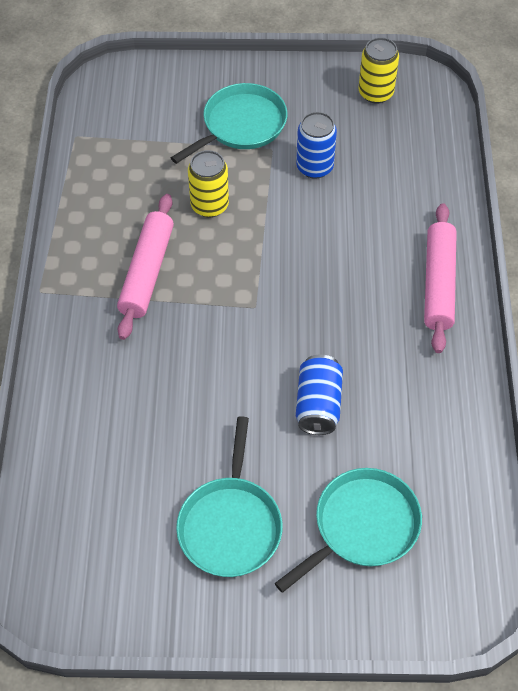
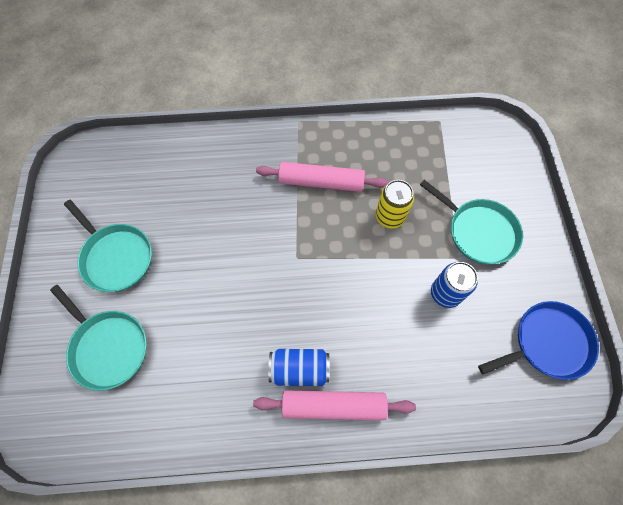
camera: 85 degrees right, 10 degrees up
turquoise pan [176,416,283,577] -> turquoise pan turned 135 degrees counterclockwise [64,200,152,292]
blue can [296,355,343,435] -> blue can moved to [268,349,330,386]
yellow can [359,37,399,103] -> blue pan [478,301,599,380]

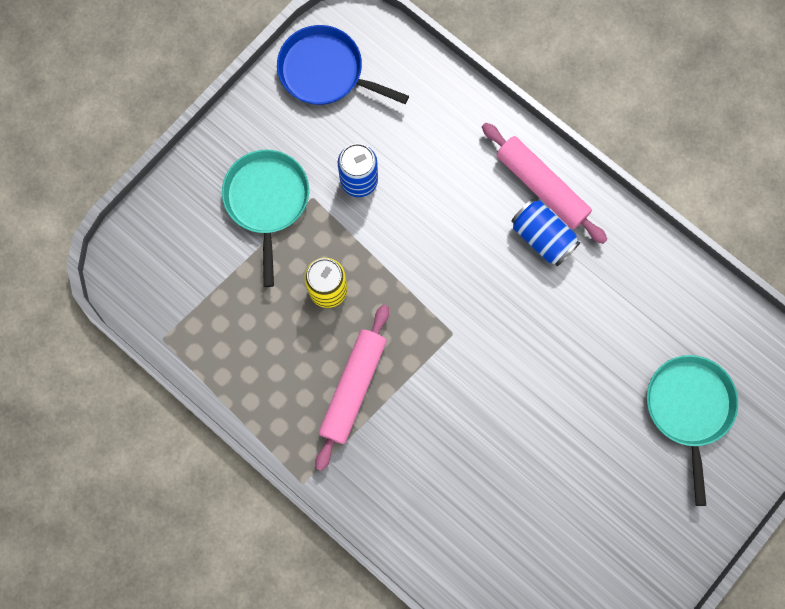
camera: 135 degrees left, 10 degrees up
turquoise pan [64,200,152,292] -> none
pink rolling pin [256,162,388,192] -> pink rolling pin turned 60 degrees clockwise [315,304,389,471]

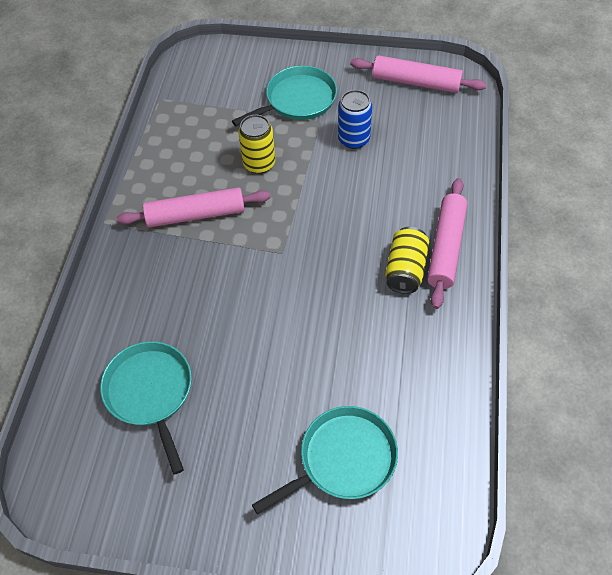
camera: 60 degrees right, 20 degrees down
blue pan [277,25,409,105] -> pink rolling pin [350,55,486,93]
blue can [511,199,580,266] -> yellow can [385,227,429,294]
none -> turquoise pan [100,341,192,475]

